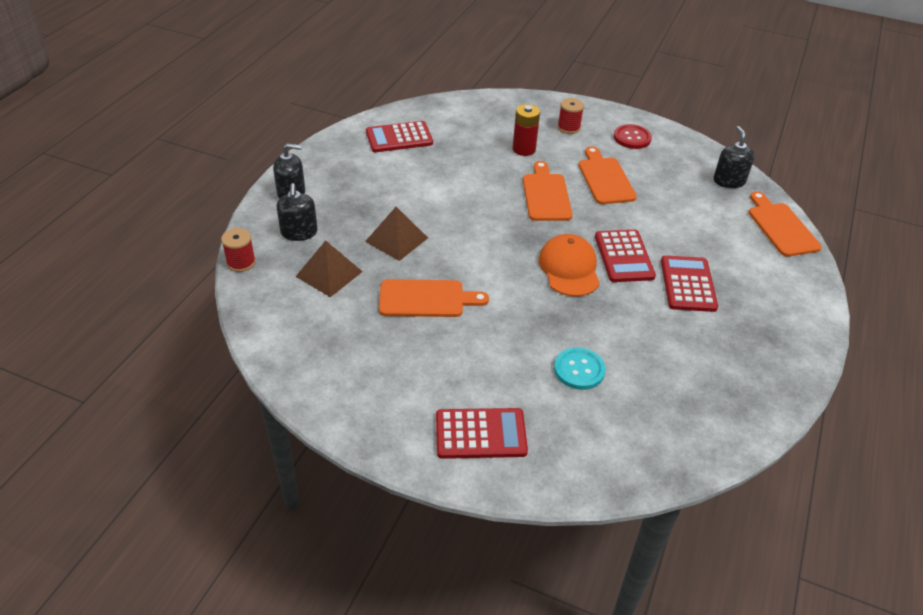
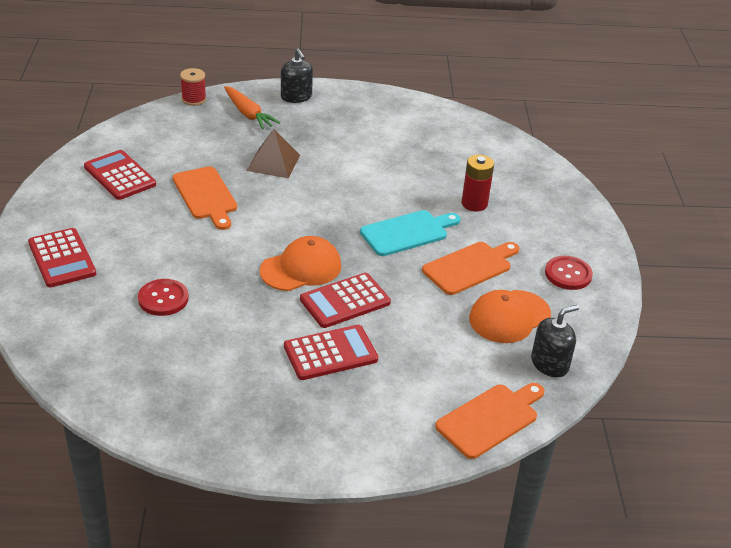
camera: 65 degrees right, 5 degrees down
black soap dispenser [277,183,318,241] -> orange carrot [224,86,280,130]
brown pyramid [295,240,363,297] -> none
red calculator [366,121,433,152] -> red calculator moved to [84,150,156,200]
orange cutting board [523,161,573,221] -> turquoise cutting board [360,210,460,256]
turquoise button [554,347,606,390] -> red button [138,279,189,316]
red spool [558,98,584,134] -> none
none -> orange cap [469,290,551,343]

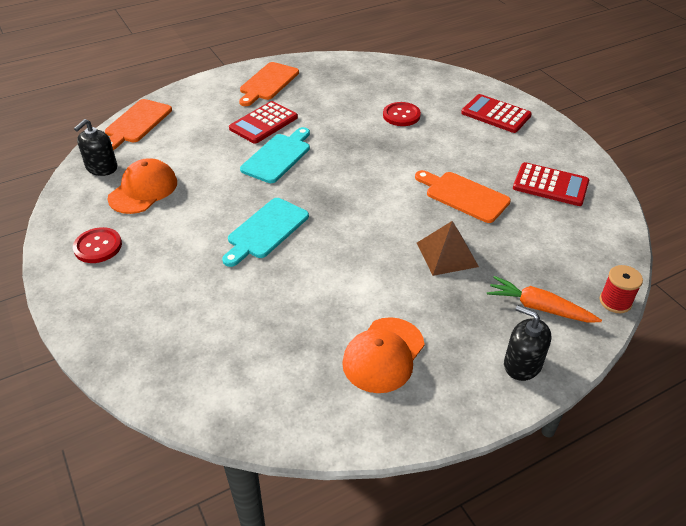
camera: 155 degrees right, 5 degrees up
orange cap [260,236,341,291] -> orange cap moved to [342,317,425,393]
red calculator [300,273,391,328] -> turquoise cutting board [240,127,310,183]
orange cutting board [422,242,519,295] -> orange cutting board moved to [239,62,299,106]
red battery [462,155,494,211] -> none

